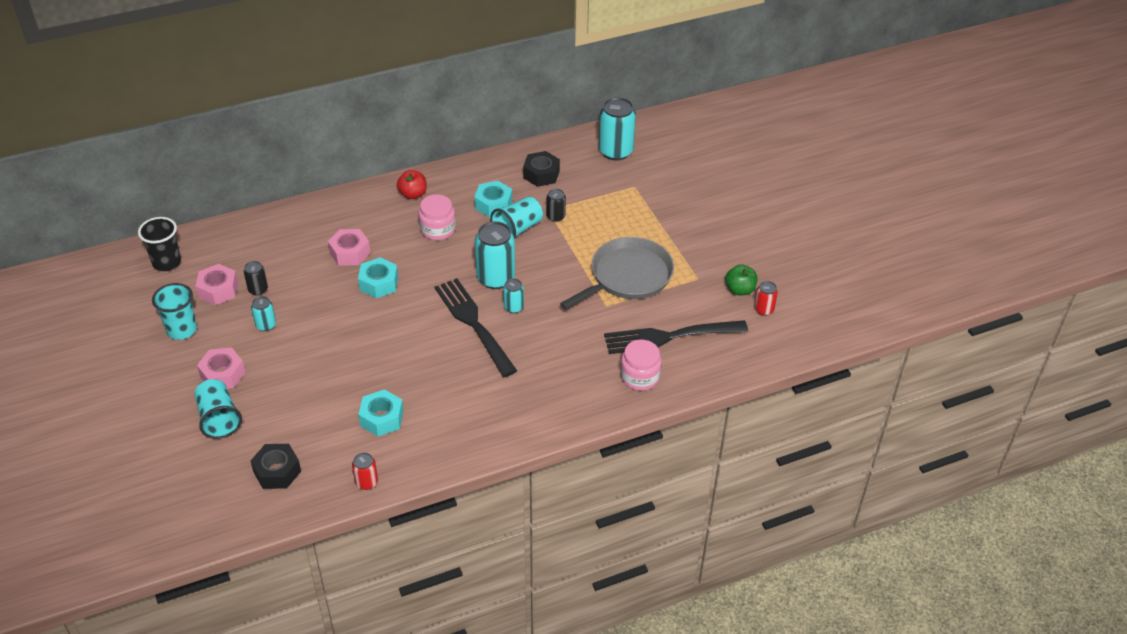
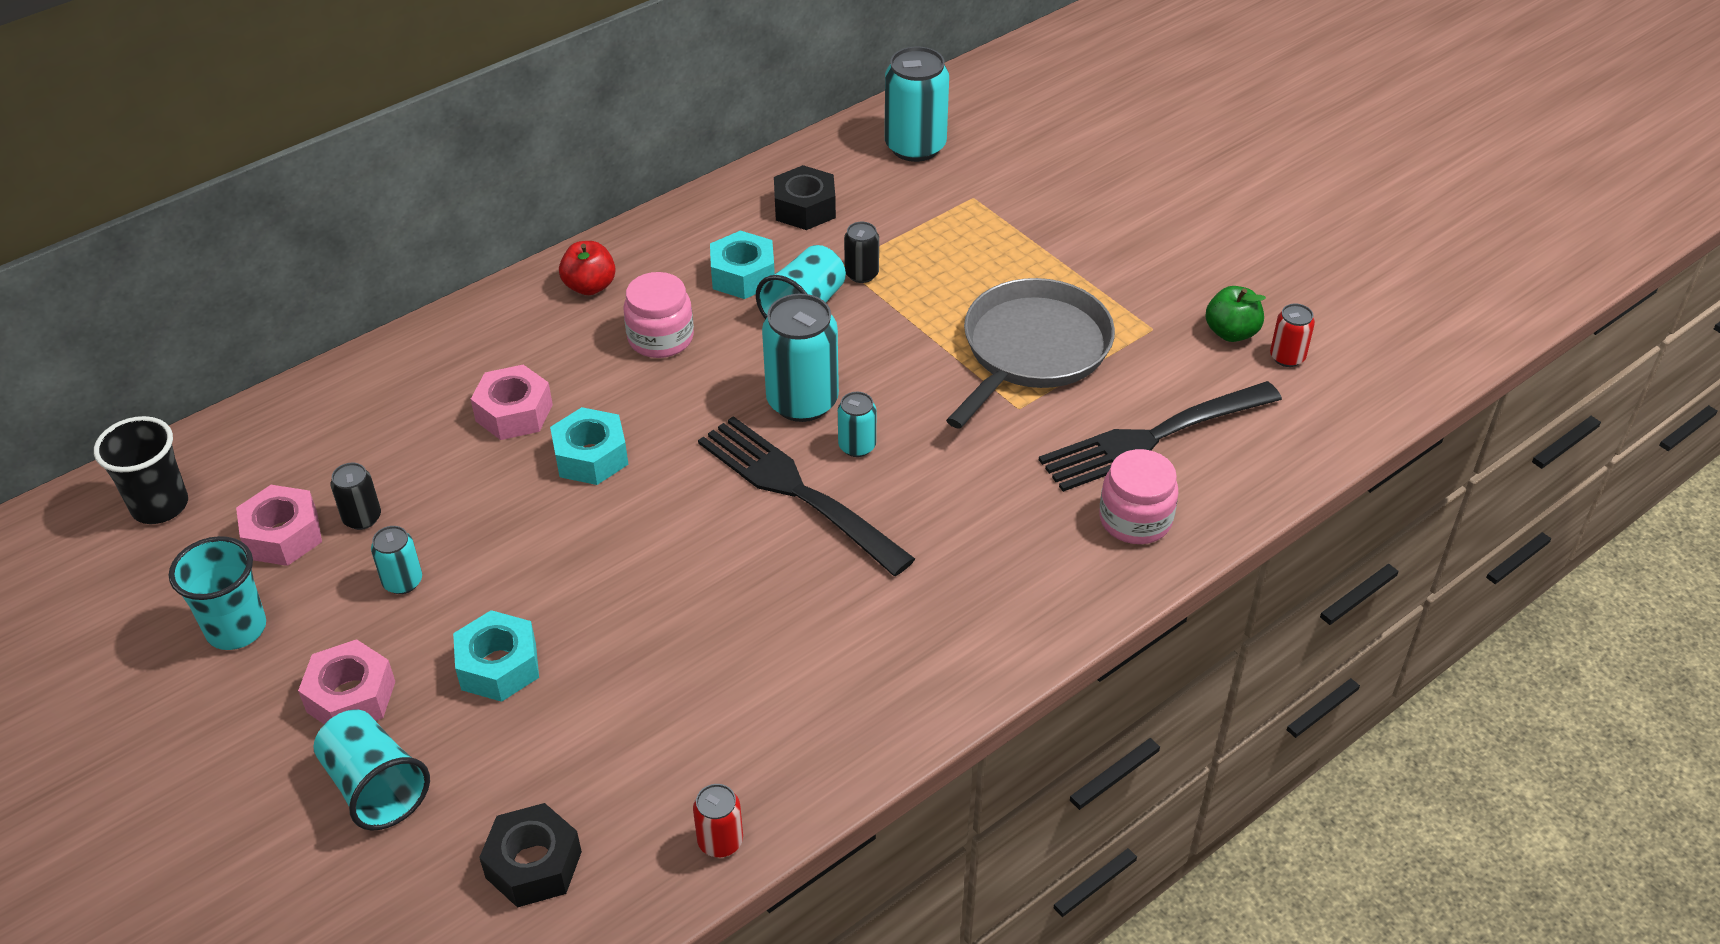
camera: 15 degrees left, 0 degrees up
turquoise nut [358,389,404,437] -> turquoise nut moved to [453,610,539,702]

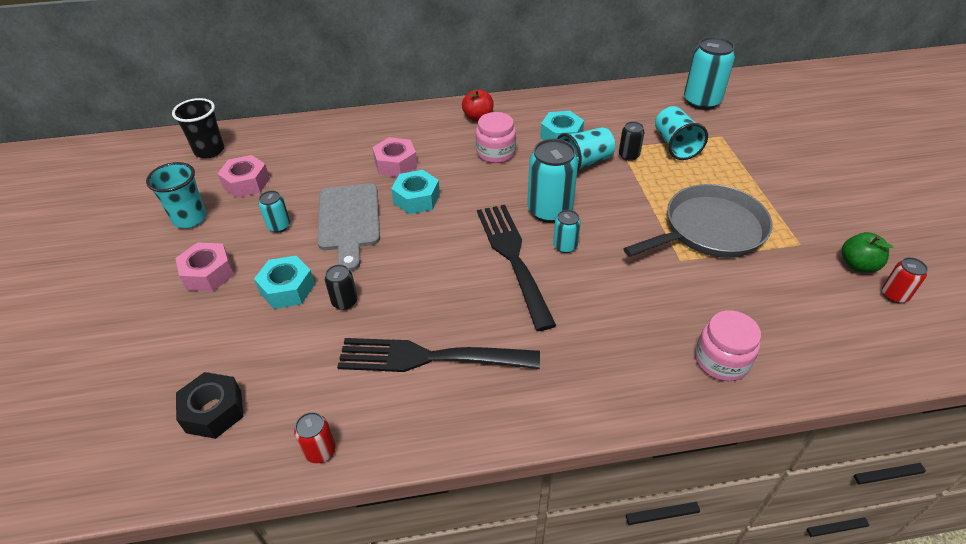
camera: 30 degrees right, 0 degrees up
turquoise cup [313,710,430,831] -> turquoise cup moved to [655,106,708,160]
black can [331,463,381,530] -> black can moved to [325,264,358,310]
black nut [774,165,836,230] -> none
black fork [1039,381,1282,492] -> black fork moved to [337,338,540,372]
none -> grey cutting board [317,183,380,271]

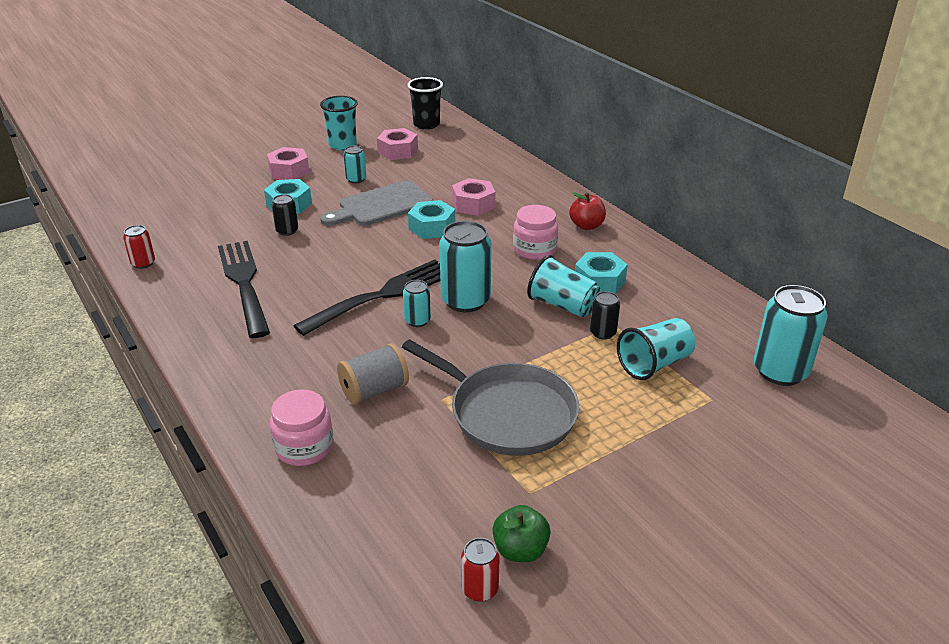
camera: 65 degrees right, 10 degrees down
black nut [176,372,244,439] -> none
none -> grey spool [337,343,409,405]

